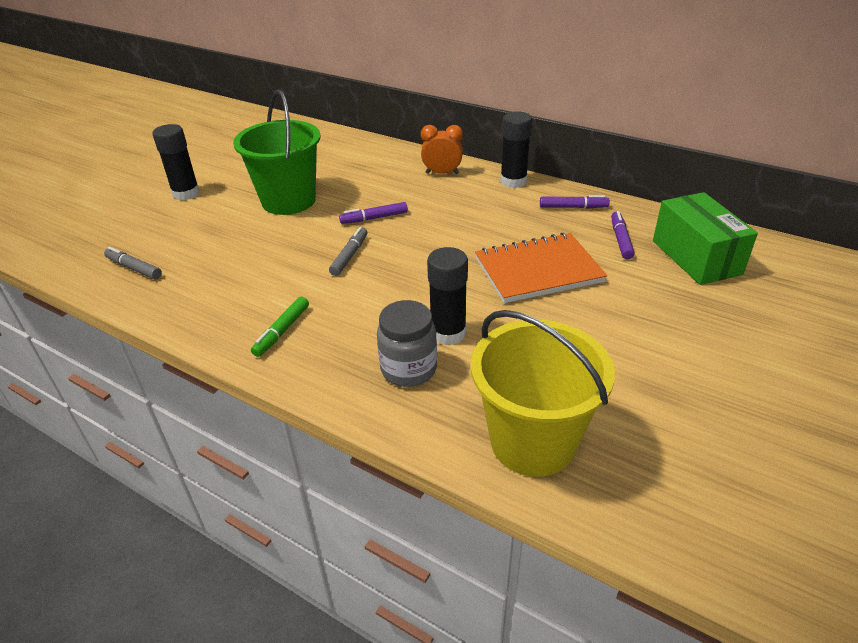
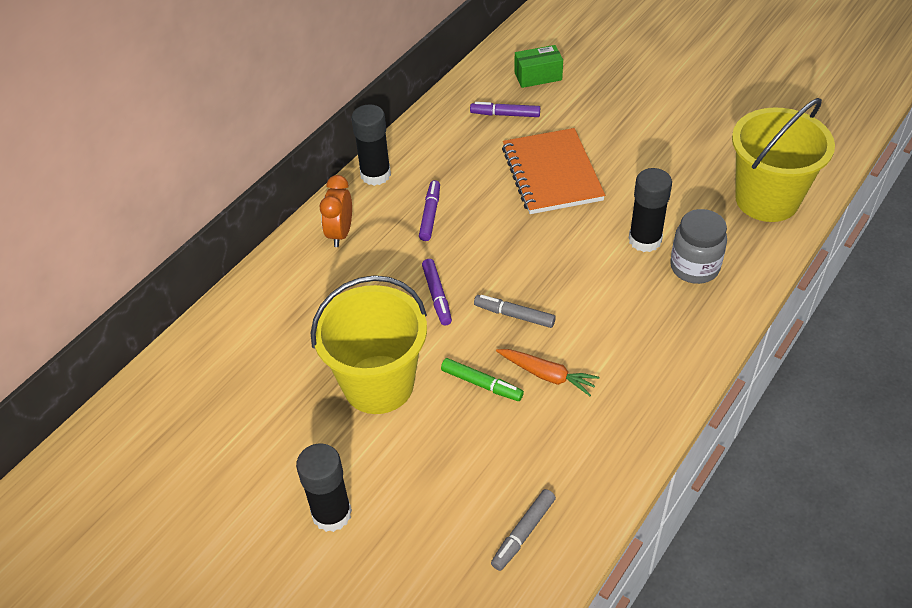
camera: 85 degrees left, 10 degrees up
green bucket [233,90,321,215] -> yellow bucket [311,275,427,414]
green marker [251,297,309,357] -> green marker moved to [441,358,524,401]
purple marker [540,195,610,209] -> purple marker moved to [419,180,440,241]
green box [653,192,758,285] -> green box [514,45,563,88], size x0.59
none -> orange carrot [496,349,599,396]

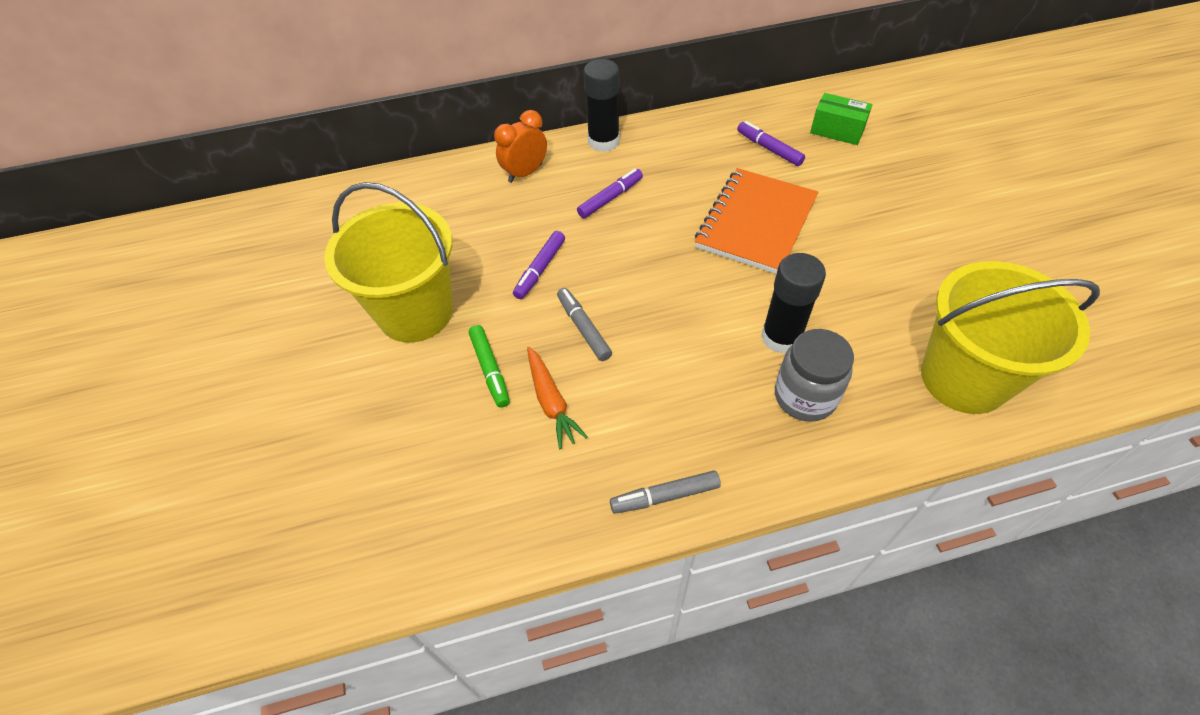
camera: 40 degrees right, 5 degrees up
black glue stick [296,443,352,532] -> none
grey marker [491,489,556,571] -> grey marker moved to [610,470,721,514]

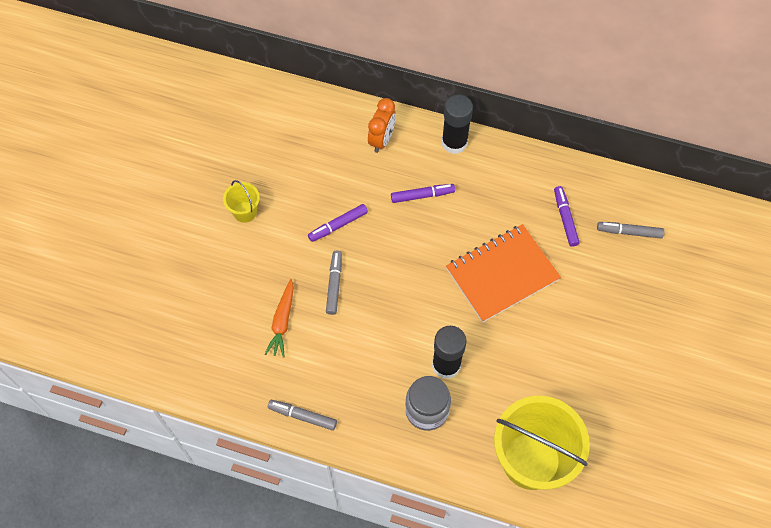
camera: 30 degrees right, 10 degrees up
yellow bucket [324,182,453,343] -> yellow bucket [223,180,260,223], size x0.45
green marker [469,325,510,408] -> none
orange clock [494,110,547,183] -> orange clock turned 120 degrees clockwise [368,98,396,153]
green box [810,93,873,145] -> grey marker [597,222,664,239]

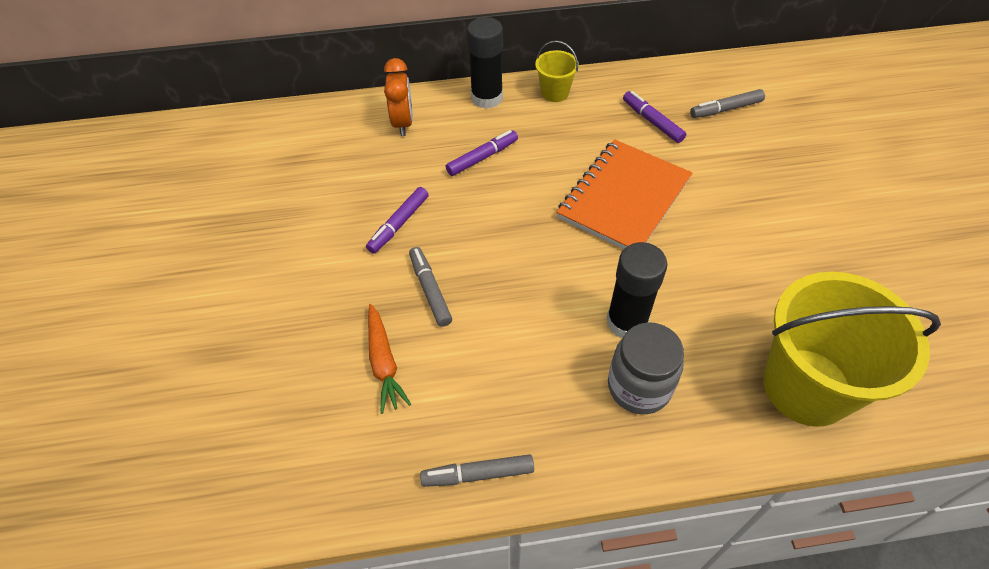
camera: 25 degrees left, 10 degrees down
yellow bucket [223,180,260,223] -> yellow bucket moved to [535,40,579,102]

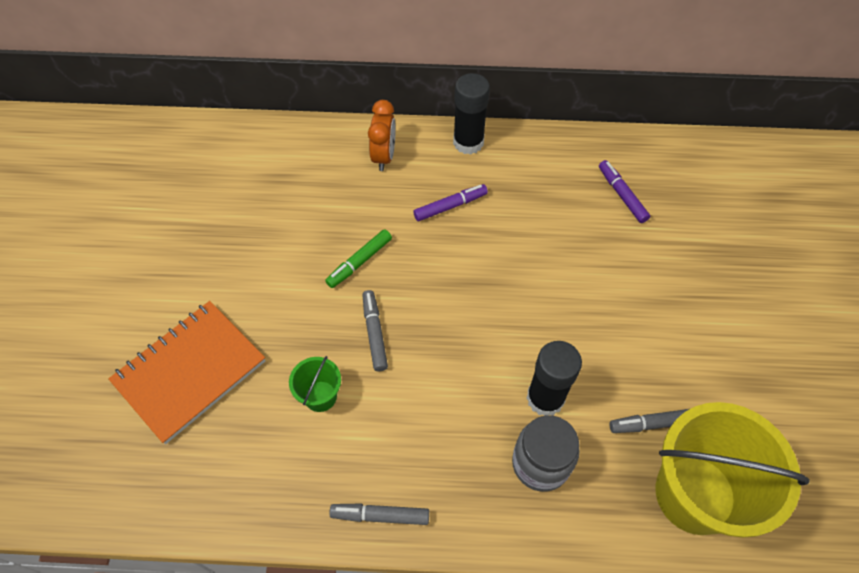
camera: 10 degrees right, 5 degrees up
purple marker [366,187,429,253] -> green marker [325,229,392,288]
orange carrot [368,304,411,414] -> green bucket [289,356,341,412]
yellow bucket [535,40,579,102] -> none
orange notebook [557,139,692,249] -> orange notebook moved to [108,301,265,444]
grey marker [690,89,765,118] -> grey marker moved to [610,409,689,433]

